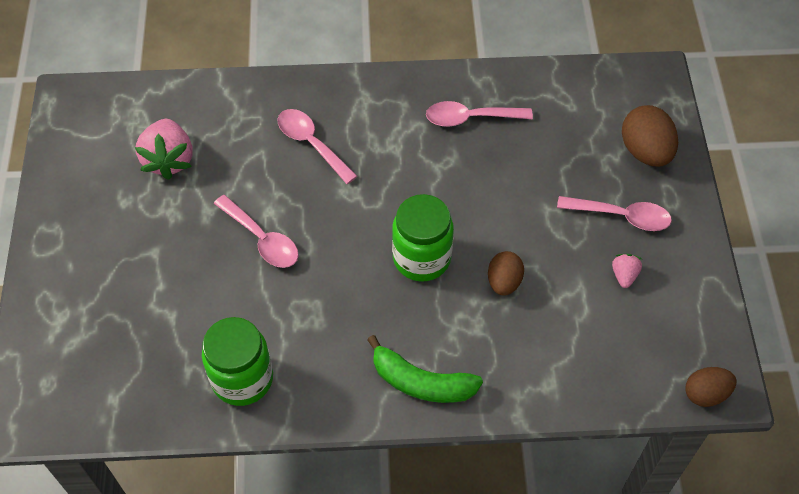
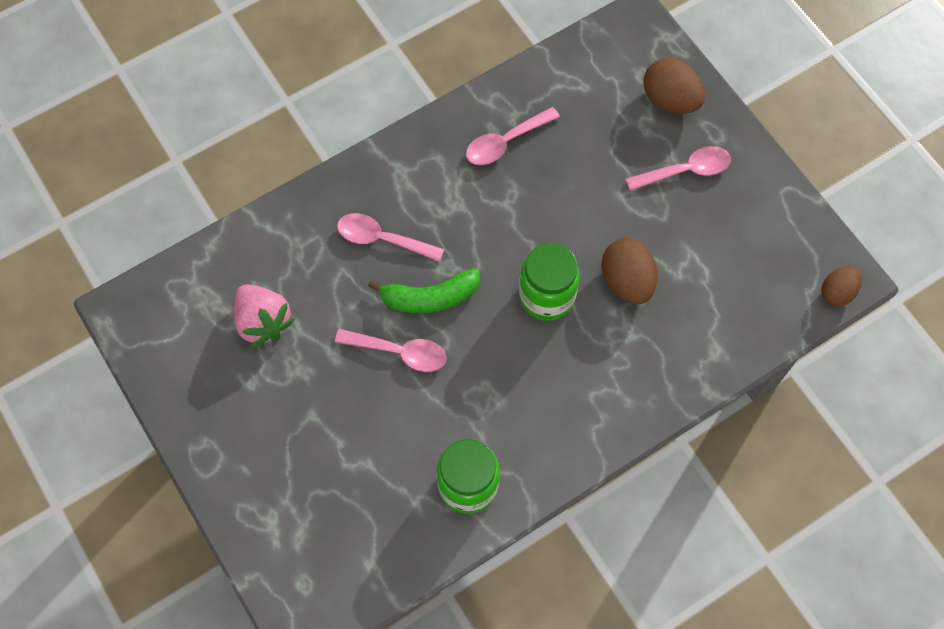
camera: 30 degrees left, 10 degrees up
green banana [367,335,483,403] -> green banana moved to [368,268,480,313]
brown egg [488,251,524,296] -> brown egg [601,238,658,304], size x1.54
pink strawberry [612,254,642,288] -> none

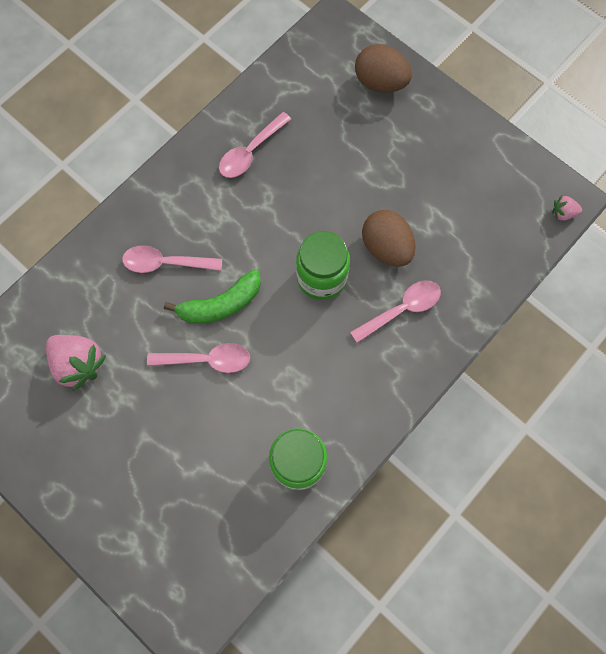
camera: 15 degrees left, 5 degrees up
pink spoon [626,146,731,191] -> pink spoon moved to [350,280,441,343]
brown egg [821,266,862,306] -> pink strawberry [552,196,582,221]

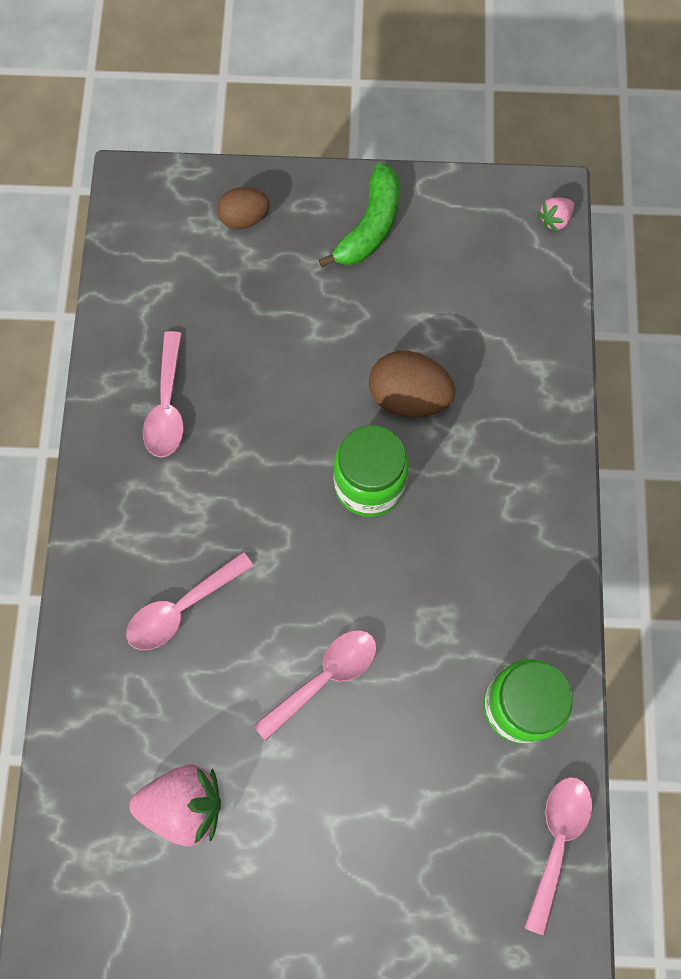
camera: 40 degrees left, 0 degrees up
green banana [164,269,261,324] -> green banana moved to [318,163,399,268]
pink spoon [350,280,441,343] -> pink spoon moved to [525,777,592,935]
brown egg [355,44,412,93] -> brown egg [217,187,270,229], size x0.65

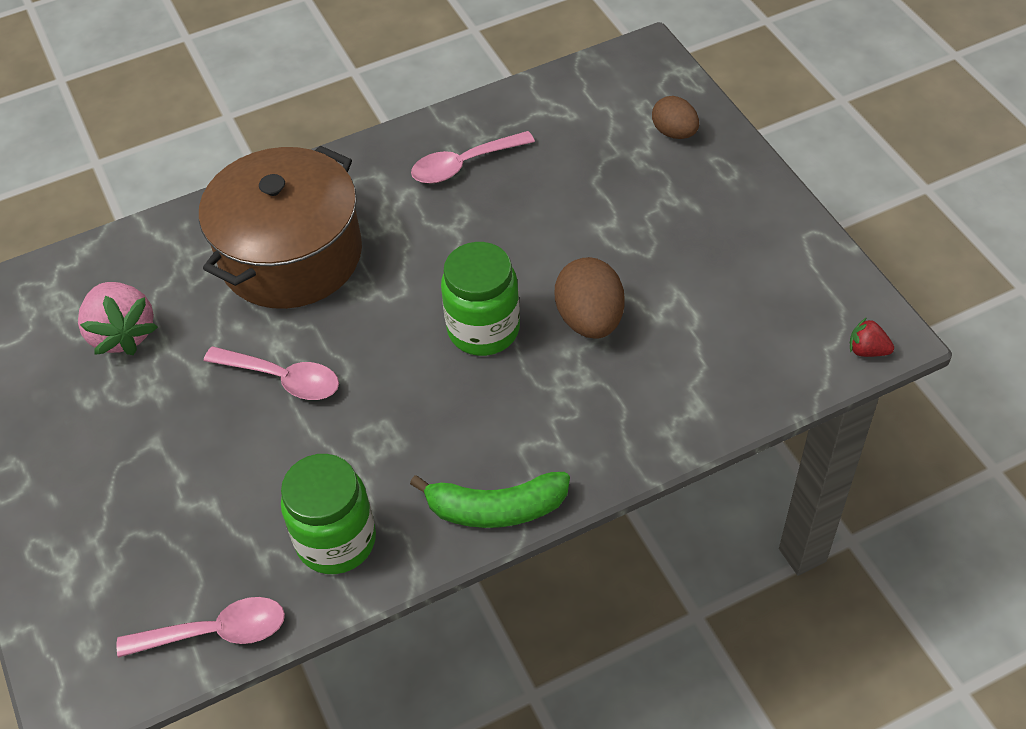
camera: 65 degrees right, 20 degrees down
pink spoon [126,552,254,650] -> brown pot [199,146,362,309]
green banana [318,163,399,268] -> green banana moved to [410,472,570,528]
pink strawberry [538,198,574,232] -> red strawberry [850,317,894,357]

